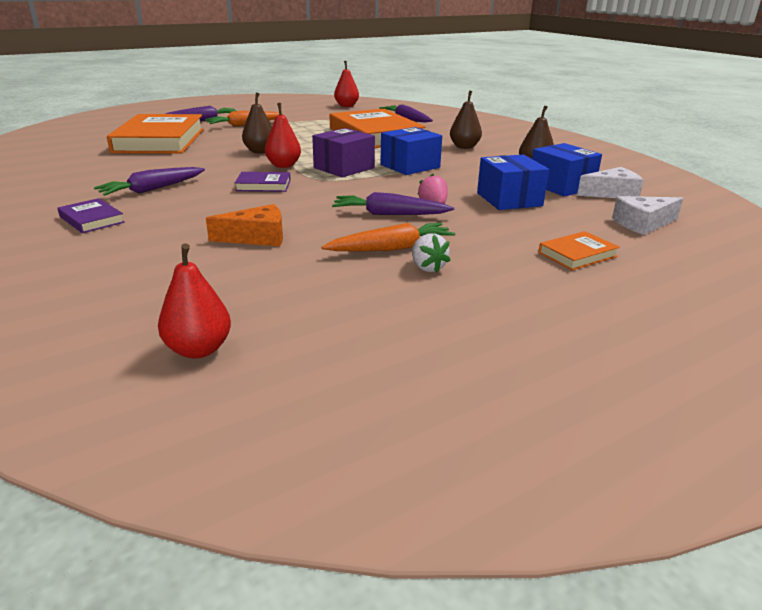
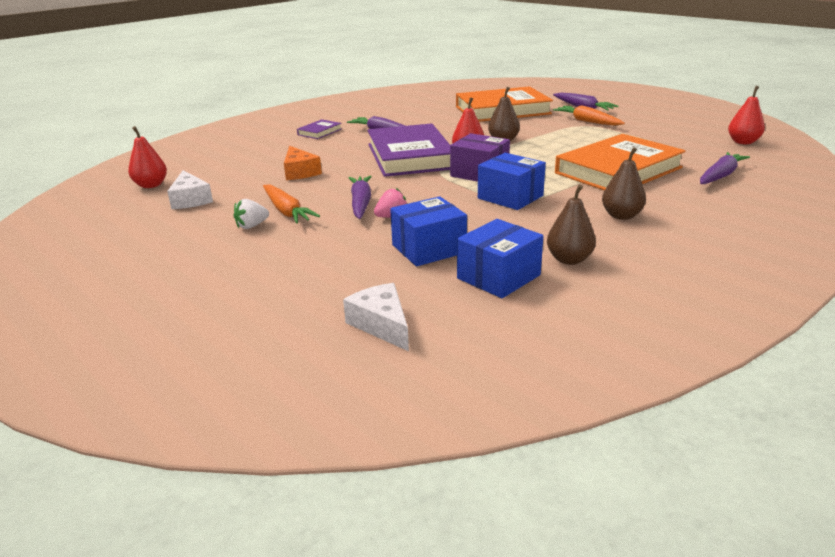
camera: 80 degrees right, 0 degrees up
purple book [235,172,291,192] -> purple book [367,123,450,177], size x2.33
orange book [538,231,620,270] -> none
white cheese [577,167,644,198] -> white cheese moved to [167,170,213,209]

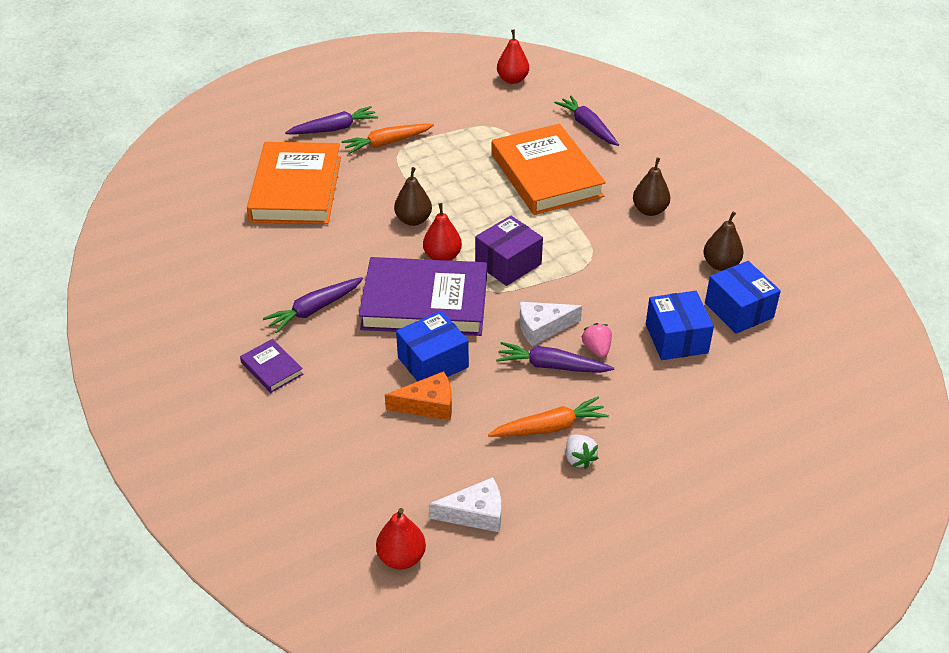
camera: 75 degrees left, 15 degrees up
white cheese [343,283,409,351] -> white cheese moved to [520,302,582,346]
blue box [478,153,546,210] -> blue box moved to [396,311,469,382]

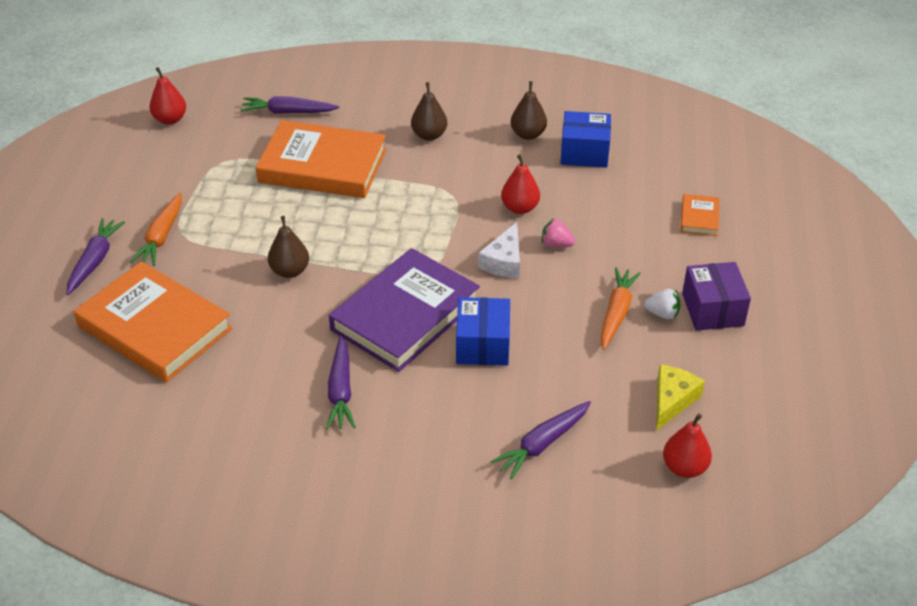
camera: 55 degrees left, 0 degrees up
purple book [240,339,303,393] -> none
orange cheese [385,371,452,420] -> none
red pear [423,203,462,261] -> red pear moved to [501,154,540,214]
white cheese [429,477,501,532] -> yellow cheese [656,365,705,431]
purple box [475,216,543,286] -> purple box moved to [682,262,751,331]
purple carrot [496,342,614,373] -> purple carrot moved to [490,401,591,479]
blue box [646,291,714,360] -> none
none -> orange book [681,194,719,236]

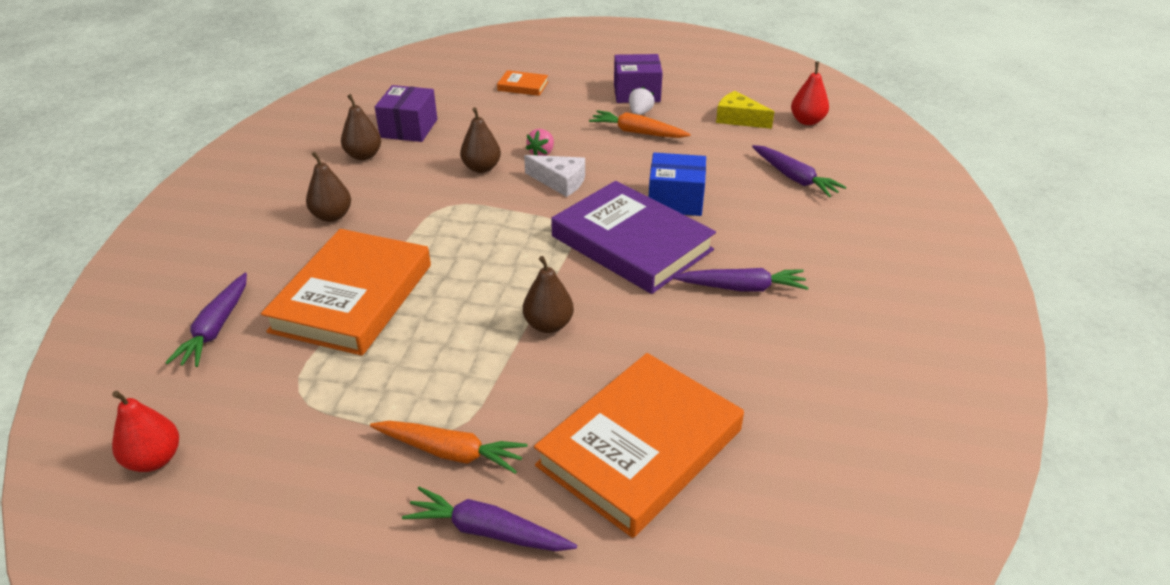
camera: 85 degrees left, 5 degrees down
red pear [501,154,540,214] -> brown pear [460,107,501,173]
blue box [560,111,611,168] -> purple box [375,85,437,142]

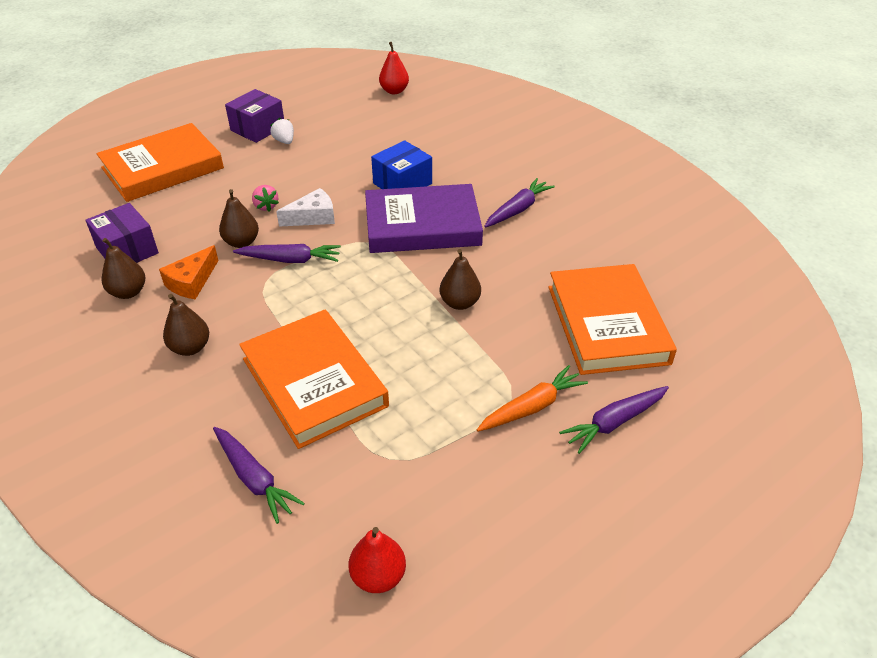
camera: 50 degrees left, 5 degrees up
orange book [497,70,548,96] -> orange book [96,123,224,202], size x2.33
orange carrot [589,110,691,138] -> none
yellow cheese [716,91,774,129] -> none
purple carrot [752,145,846,197] -> purple carrot moved to [233,244,341,263]
none -> orange cheese [159,245,219,300]

